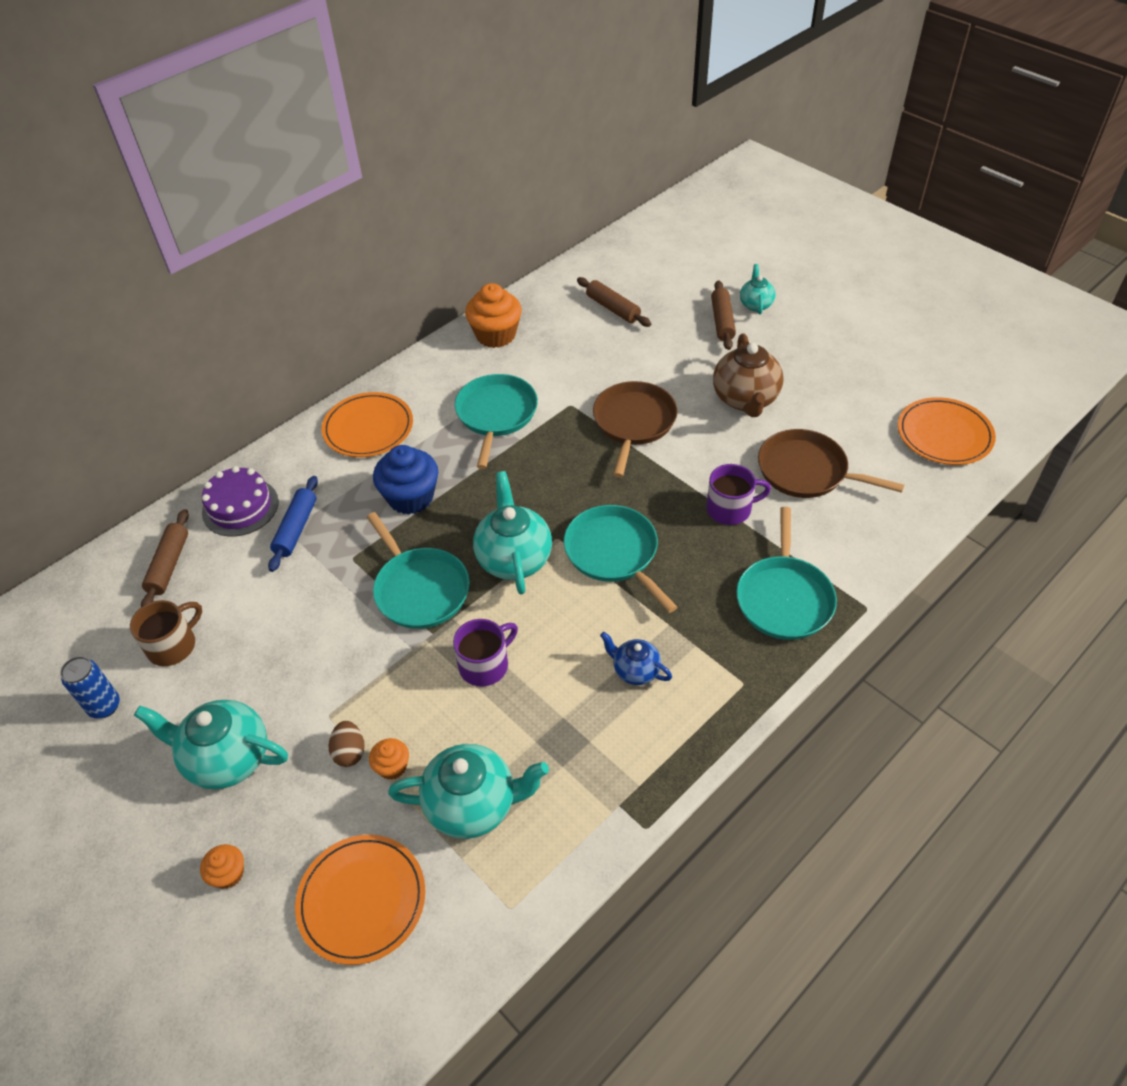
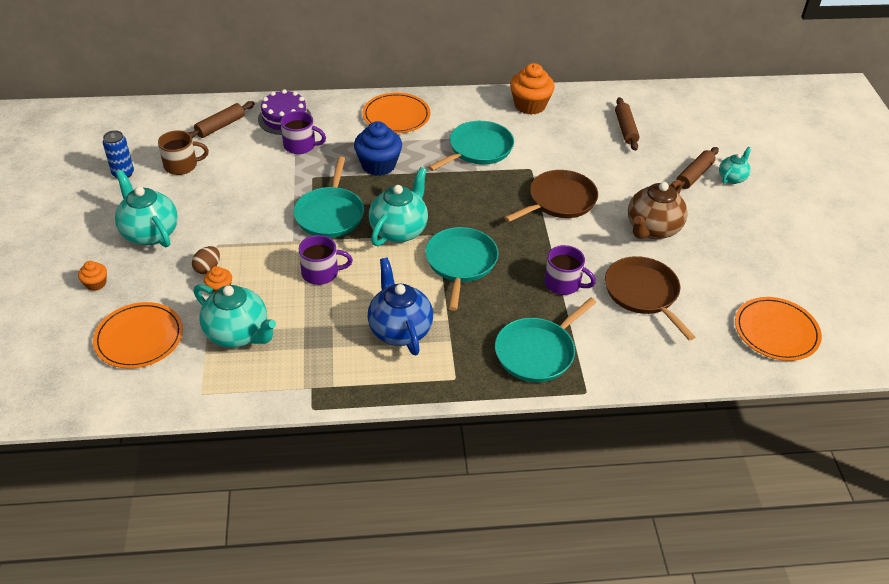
camera: 35 degrees right, 5 degrees down
blue rolling pin [268,476,318,572] -> purple mug [281,111,326,154]
blue teapot [600,632,672,685] -> blue teapot [367,258,433,355], size x1.80

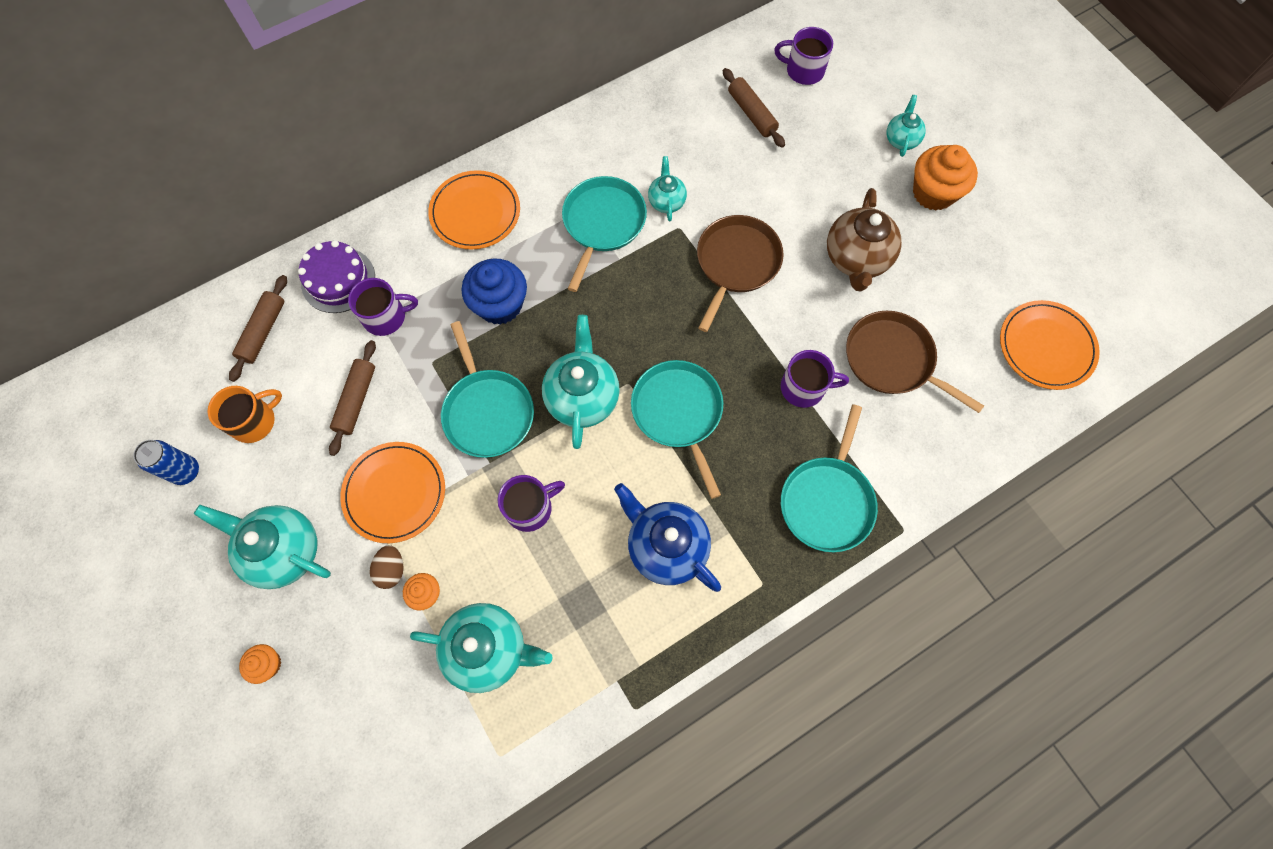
camera: 25 degrees left, 25 degrees up
orange plate [93,302,183,369] -> orange plate moved to [340,442,445,543]
brown mug [158,130,209,175] -> orange mug [207,386,282,443]
orange cupcake [510,63,555,115] -> orange cupcake moved to [913,145,978,211]
brown rolling pin [674,147,719,189] -> brown rolling pin moved to [329,340,376,456]
none -> turquoise teapot [648,156,687,221]
none -> purple mug [774,27,833,85]

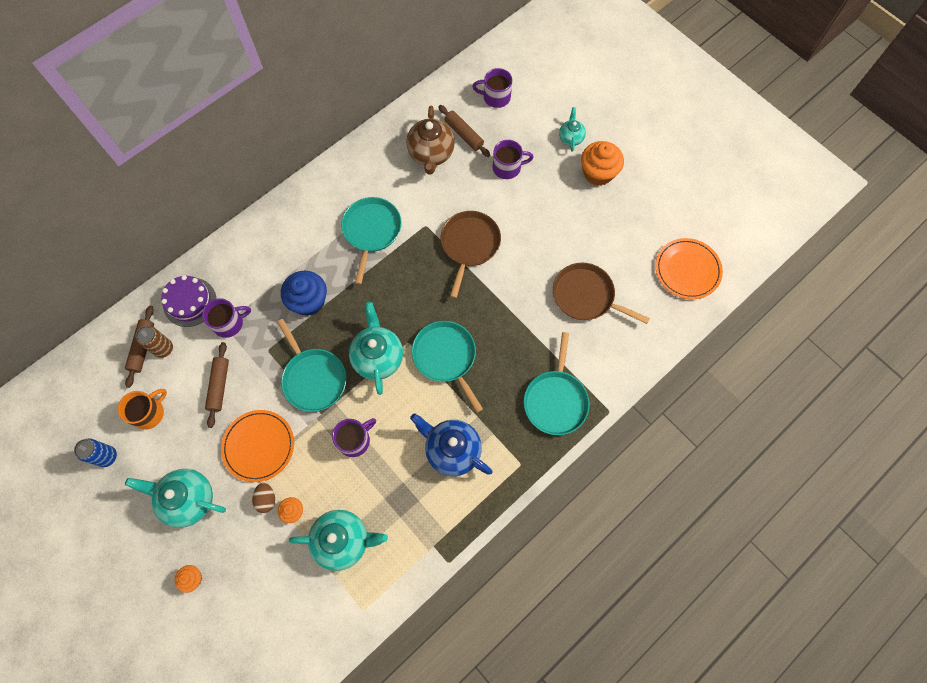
camera: 10 degrees left, 0 degrees up
orange plate [428,170,520,249] -> none
turquoise teapot [648,156,687,221] -> none
purple mug [781,350,849,408] -> purple mug moved to [493,140,534,179]
brown teapot [827,188,902,292] -> brown teapot moved to [406,105,455,174]
none -> brown can [136,326,173,358]

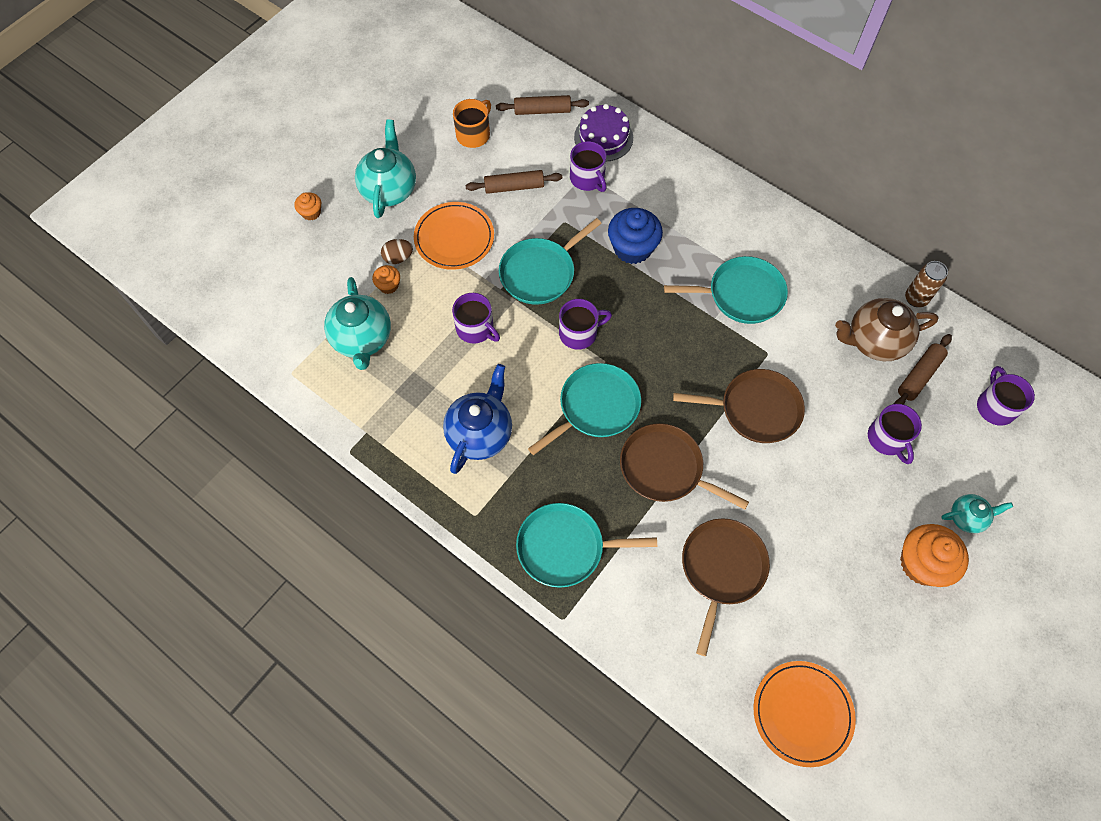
camera: 80 degrees right, 5 degrees down
blue can [74,438,117,467] -> none
orange mug [118,389,167,430] -> orange mug turned 90 degrees counterclockwise [453,99,491,148]
brown can [136,326,173,358] -> brown can moved to [905,261,948,307]
turquoise teapot [349,302,403,395] -> purple mug [559,299,612,350]
none -> brown pan [620,423,749,509]

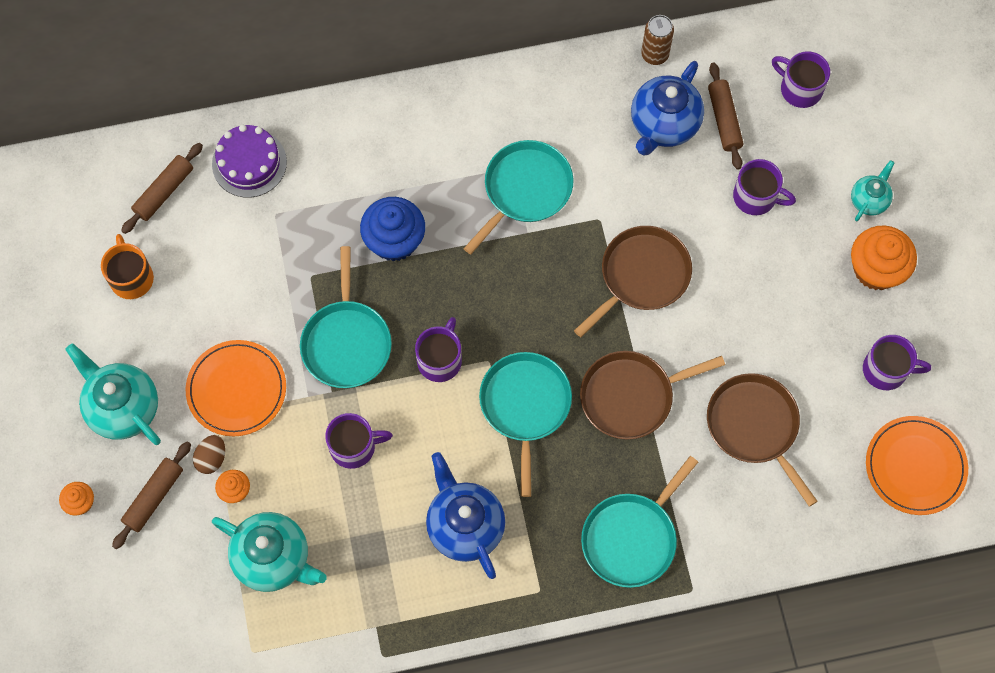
camera: 50 degrees left, 5 degrees up
brown rolling pin [465,170,562,194] -> brown rolling pin moved to [112,441,191,549]
purple mug [570,141,607,192] -> purple mug moved to [863,335,931,390]
brown teapot [835,298,939,361] -> blue teapot [631,61,704,156]

